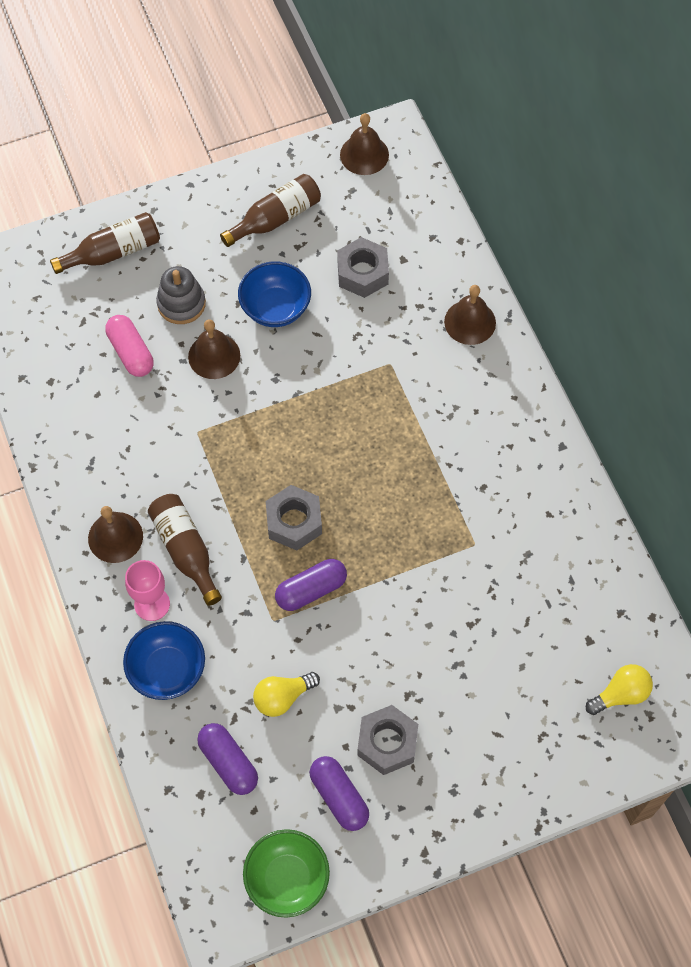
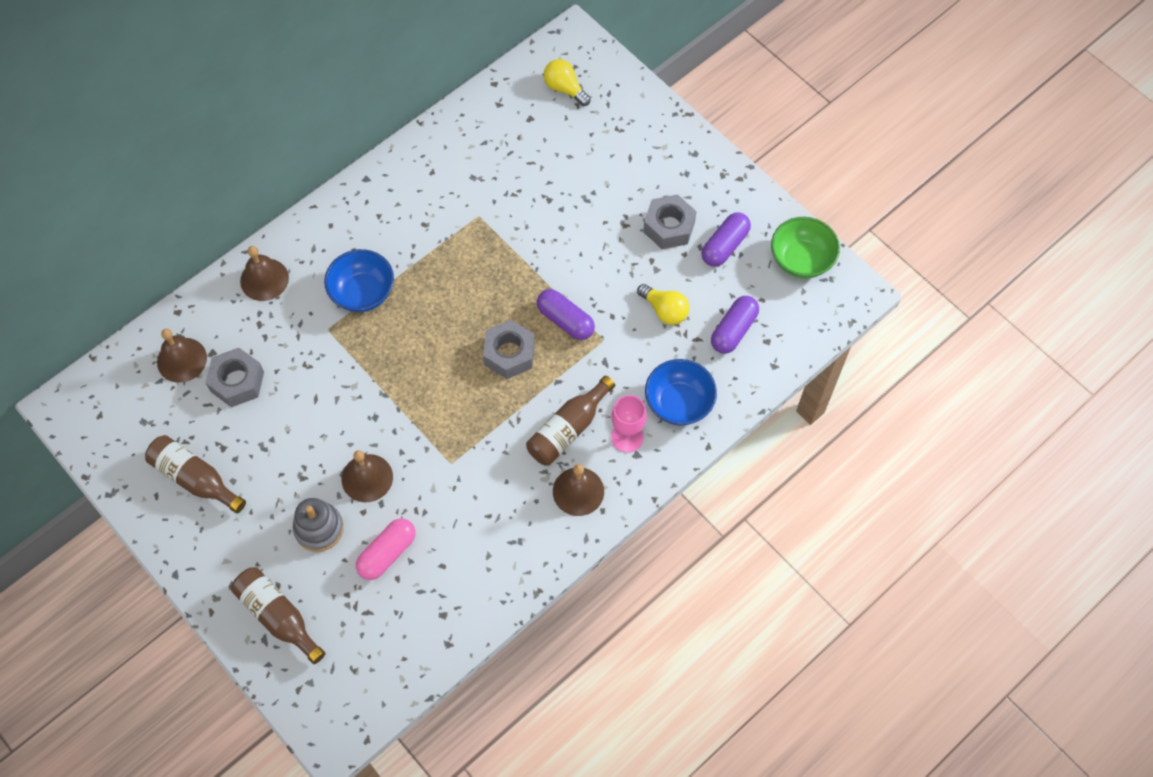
camera: 110 degrees left, 0 degrees up
blue bowl [238,262,311,327] -> blue bowl moved to [324,249,394,312]
brown bell [340,113,389,175] -> brown bell moved to [157,329,207,383]

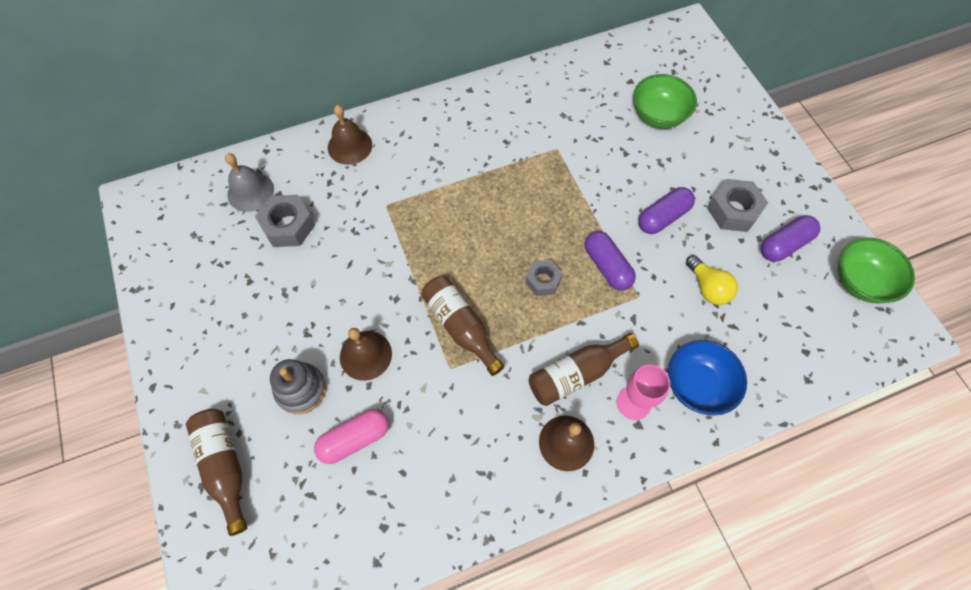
camera: 20 degrees right, 0 degrees up
brown bottle [145,435,246,513] -> brown bottle moved to [421,276,504,376]
brown bell [157,329,207,383] -> grey bell [225,153,274,212]
blue bowl [324,249,394,312] -> none
grey nut [483,320,535,379] -> grey nut [525,260,563,296], size x0.65
yellow light bulb [543,59,591,106] -> none
purple capsule [711,296,759,354] -> purple capsule moved to [638,187,695,234]
none -> green bowl [633,74,697,128]

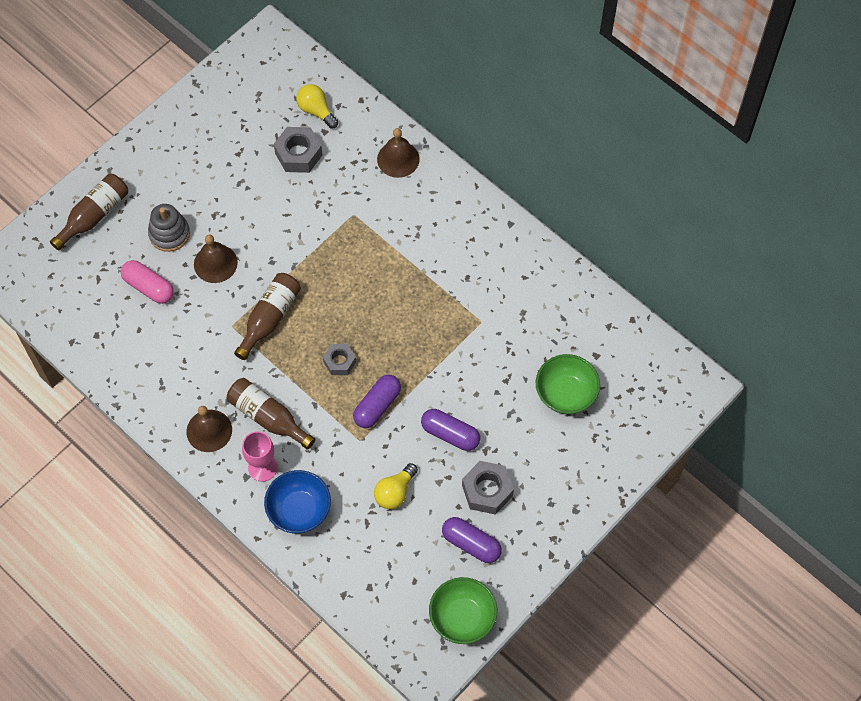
camera: 65 degrees right, 0 degrees up
grey bell [225,153,274,212] -> yellow light bulb [296,84,338,128]

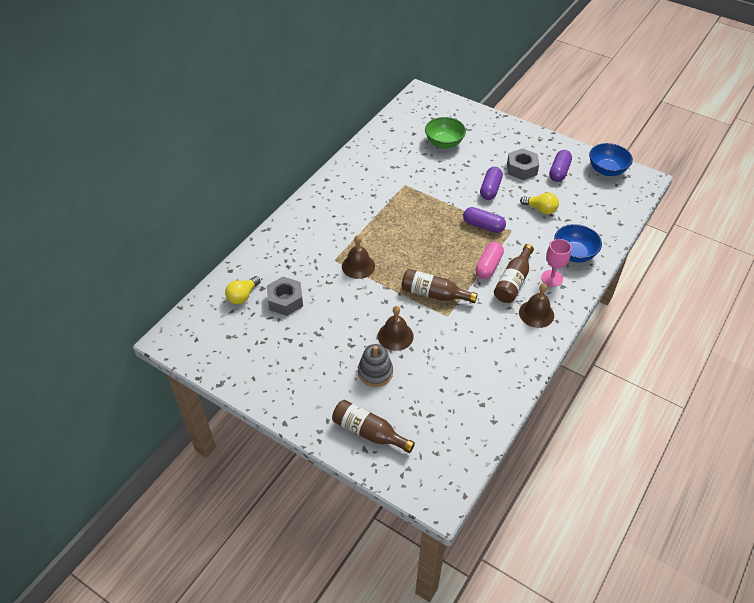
camera: 100 degrees left, 15 degrees down
pink capsule [121,260,174,304] -> pink capsule moved to [476,242,504,279]
grey nut [323,344,356,375] -> none
brown bell [377,128,420,178] -> brown bell moved to [342,235,375,279]
green bowl [429,577,497,644] -> blue bowl [589,143,633,176]

